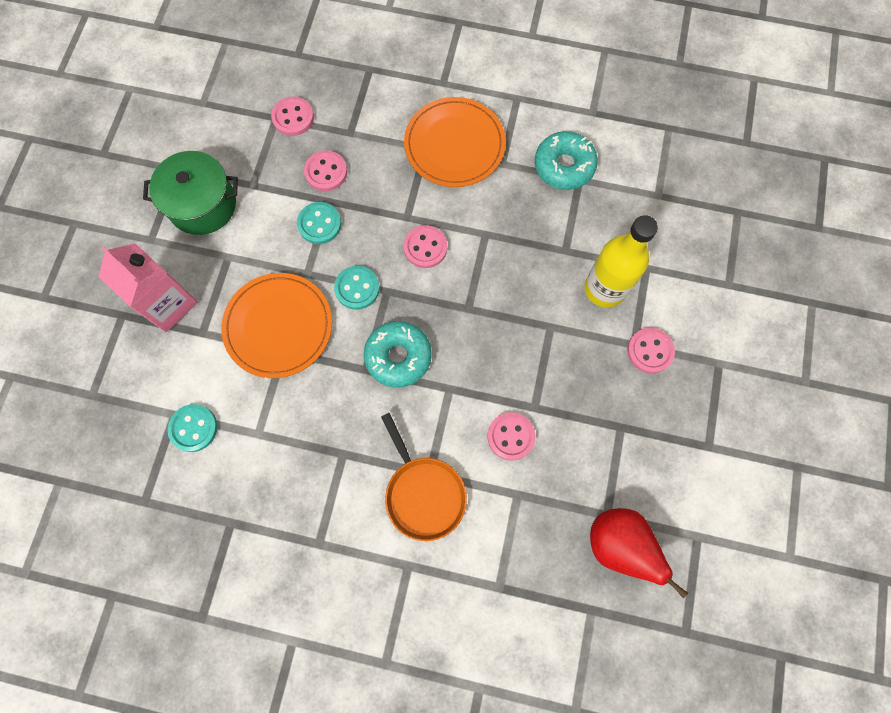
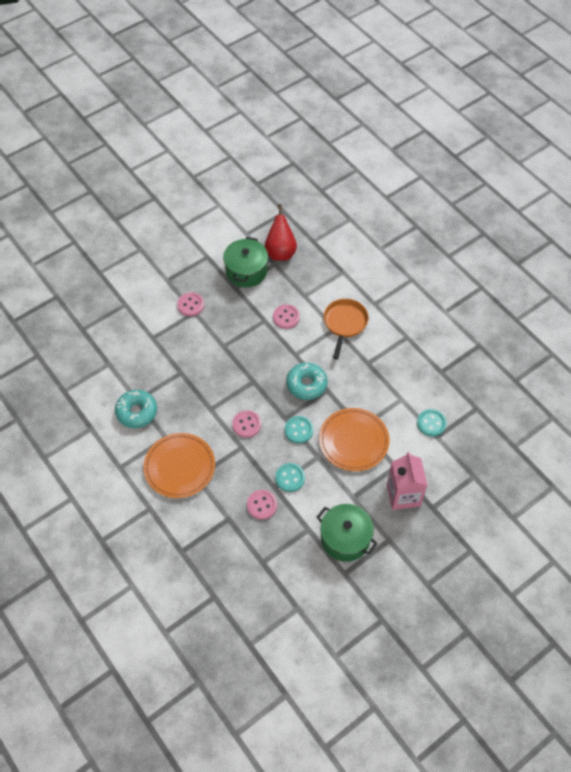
camera: 140 degrees left, 15 degrees down
pink button [271,97,314,136] -> none
yellow bottle [585,215,658,308] -> none
none -> green pot [223,237,268,288]

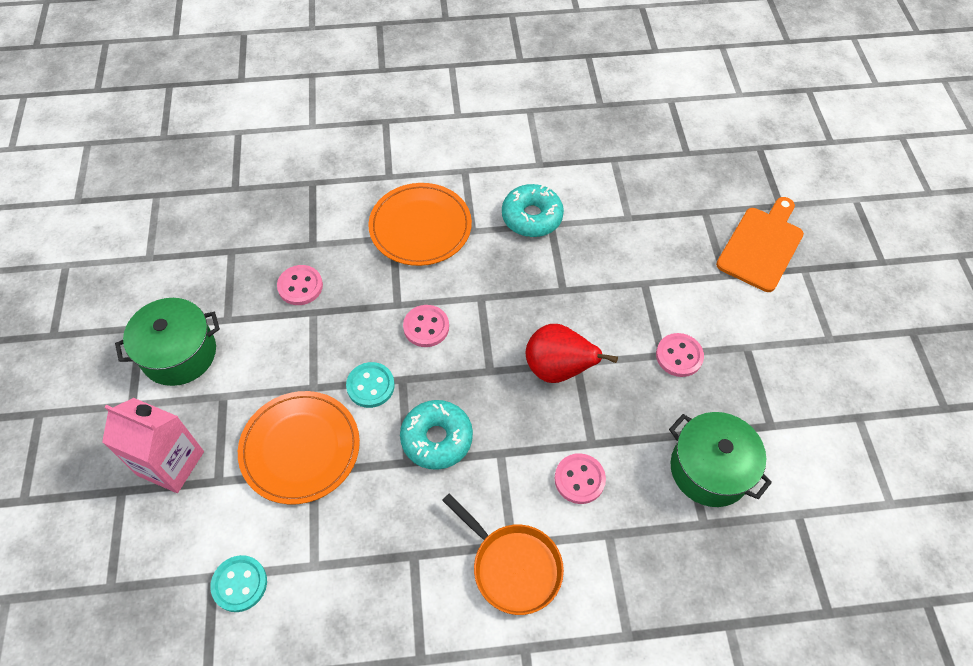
camera: 120 degrees right, 0 degrees up
red pear [265,204,297,261] -> red pear moved to [526,324,618,383]
turquoise button [275,463,305,492] -> none
none -> orange cutting board [716,197,804,292]

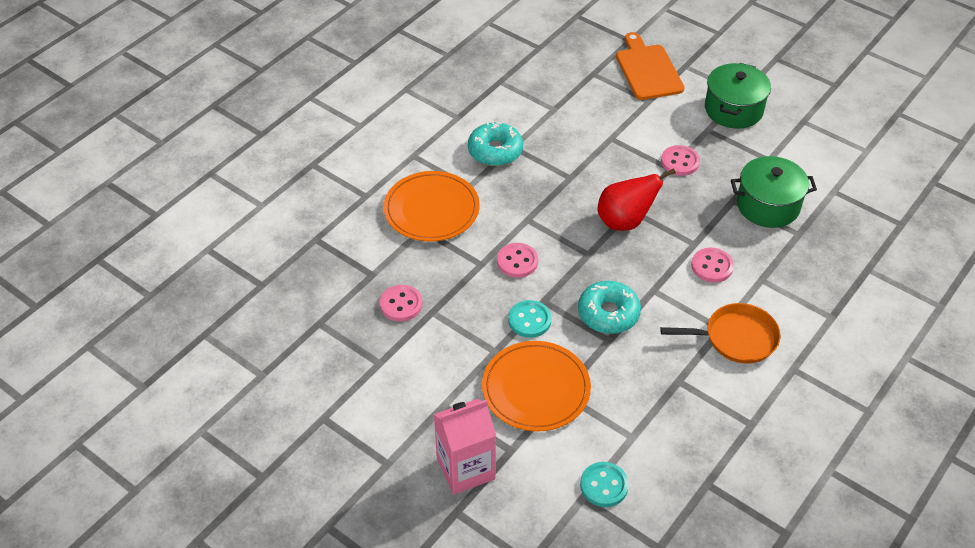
camera: 45 degrees left, 10 degrees down
green pot [115,298,220,386] -> green pot moved to [705,63,771,129]

